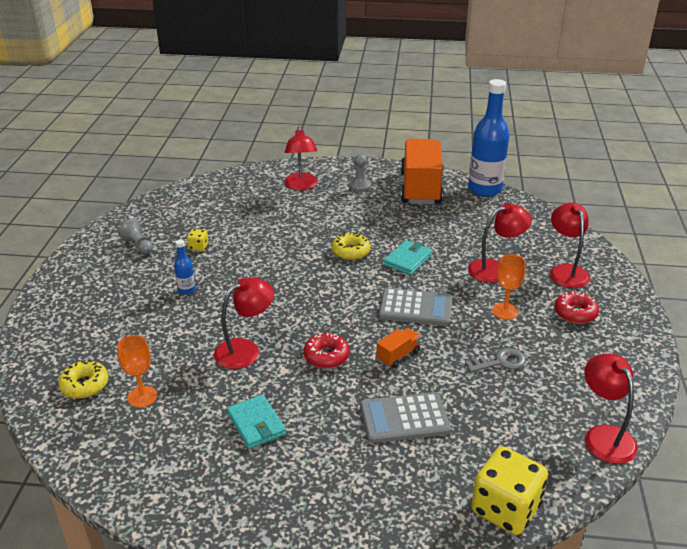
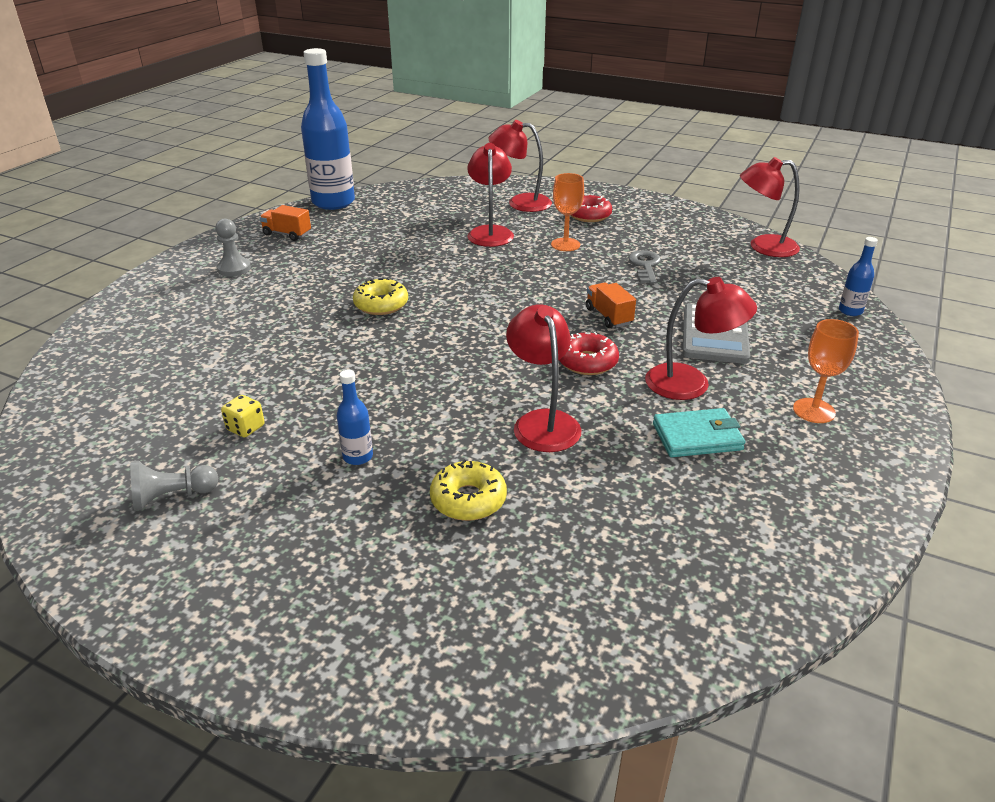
camera: 70 degrees left, 0 degrees up
yellow donut [58,360,109,399] -> yellow donut moved to [430,460,507,521]
orange goblet [117,335,158,408] -> orange goblet moved to [793,319,859,423]
red lamp [284,126,318,190] -> red lamp moved to [645,277,757,400]
grey calculator [379,288,452,326] -> none
turquoise wallet [384,240,432,275] -> none
orange truck [400,139,443,205] -> orange truck [259,205,311,241], size x0.41
yellow dice [471,446,548,535] -> blue bottle [839,237,878,316]

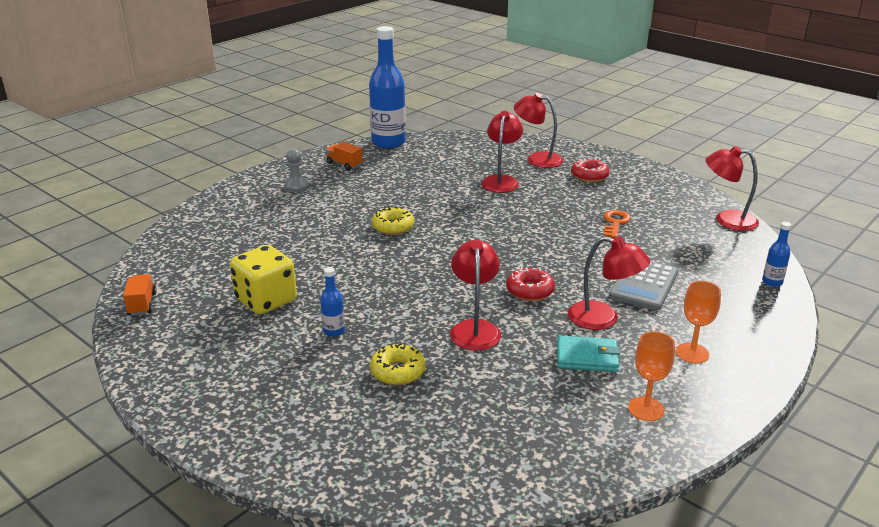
camera: 15 degrees right, 5 degrees down
grey pawn [130,461,218,511] -> none
yellow dice [221,395,265,437] -> yellow dice [230,245,297,314], size x2.30
orange goblet [551,173,584,251] -> orange goblet moved to [628,331,675,421]
orange truck [586,283,636,328] -> orange truck moved to [123,274,157,316]
grey key [628,250,661,284] -> orange key [604,210,631,238]

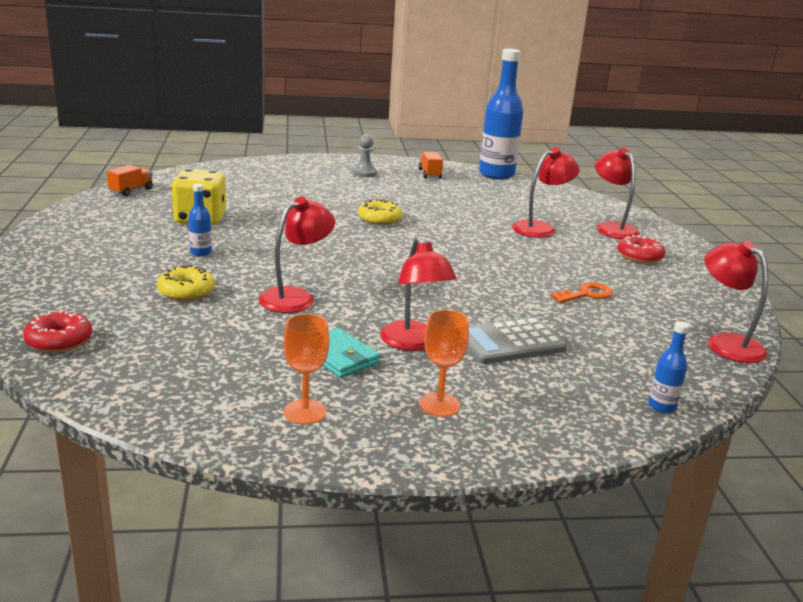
camera: 40 degrees right, 5 degrees down
red donut [506,268,555,301] -> red donut moved to [23,310,92,353]

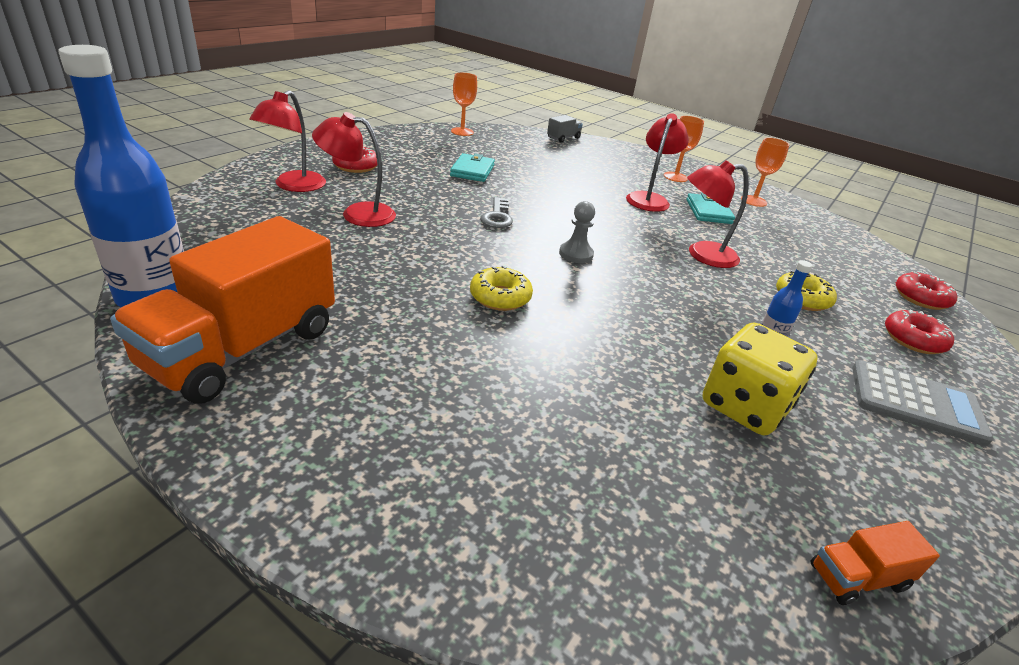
camera: 140 degrees left, 10 degrees up
grey pawn [353,134,377,177] -> grey pawn moved to [559,201,595,263]
orange truck [418,152,443,178] -> orange truck [110,216,335,404], size x2.41
grey calculator [467,317,567,364] -> grey calculator moved to [852,360,994,446]
orange key [551,282,613,303] -> turquoise wallet [450,153,495,182]
blue bottle [648,321,689,413] -> grey truck [547,115,583,143]
red lamp [704,241,768,363] -> orange goblet [451,73,477,136]
none -> grey key [480,197,513,228]
none -> red donut [885,310,954,354]

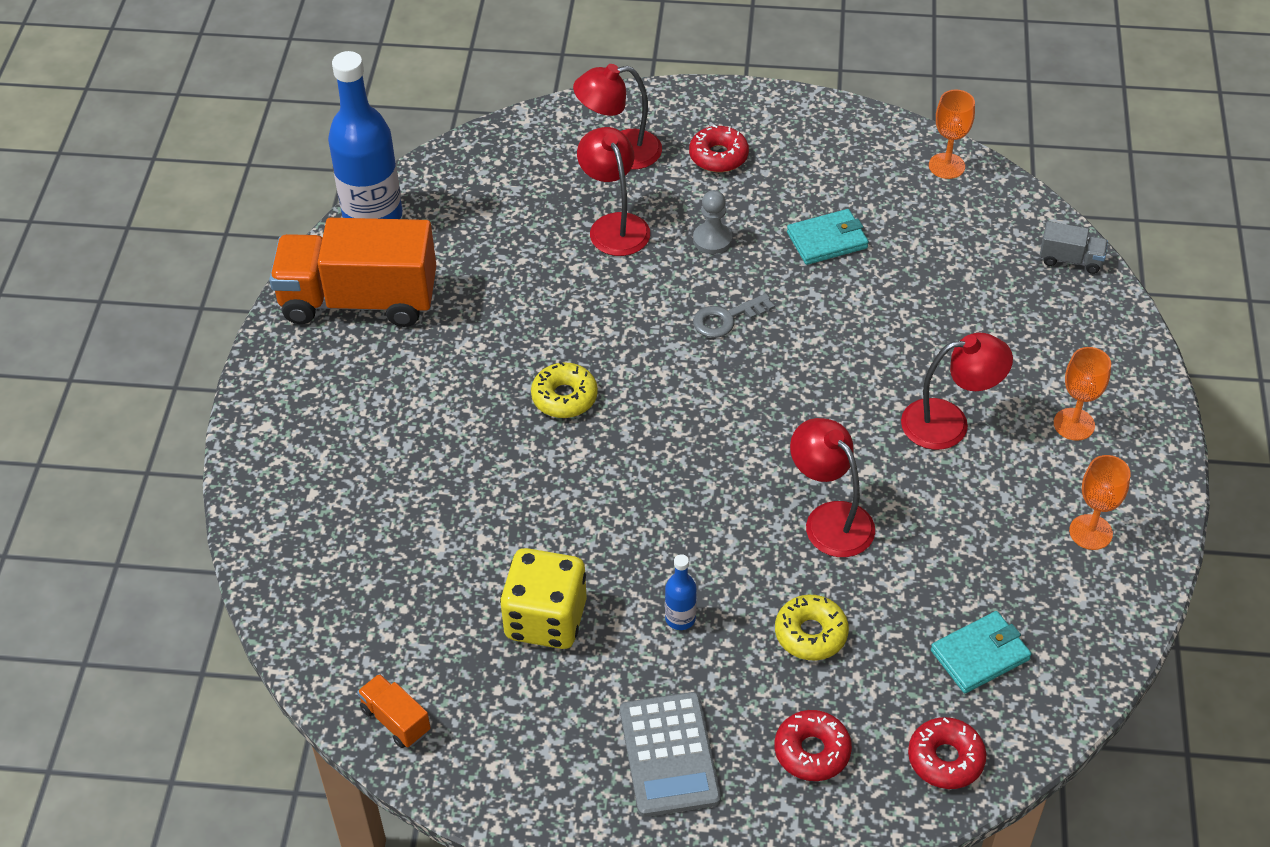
camera: 65 degrees right, 15 degrees up
grey pawn [559,201,595,263] -> grey pawn moved to [693,190,732,254]
turquoise wallet [686,193,735,224] -> turquoise wallet moved to [931,611,1031,693]

